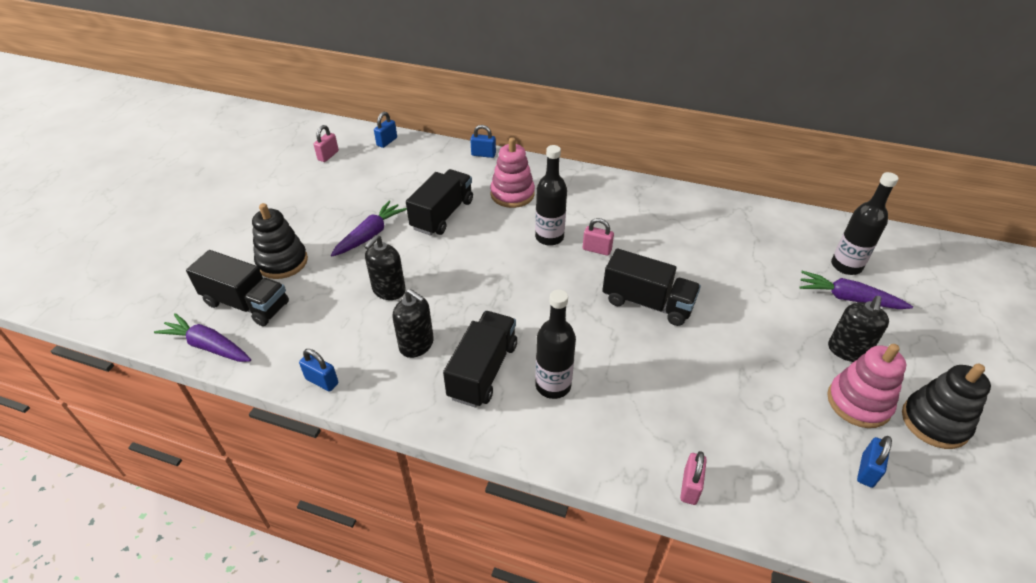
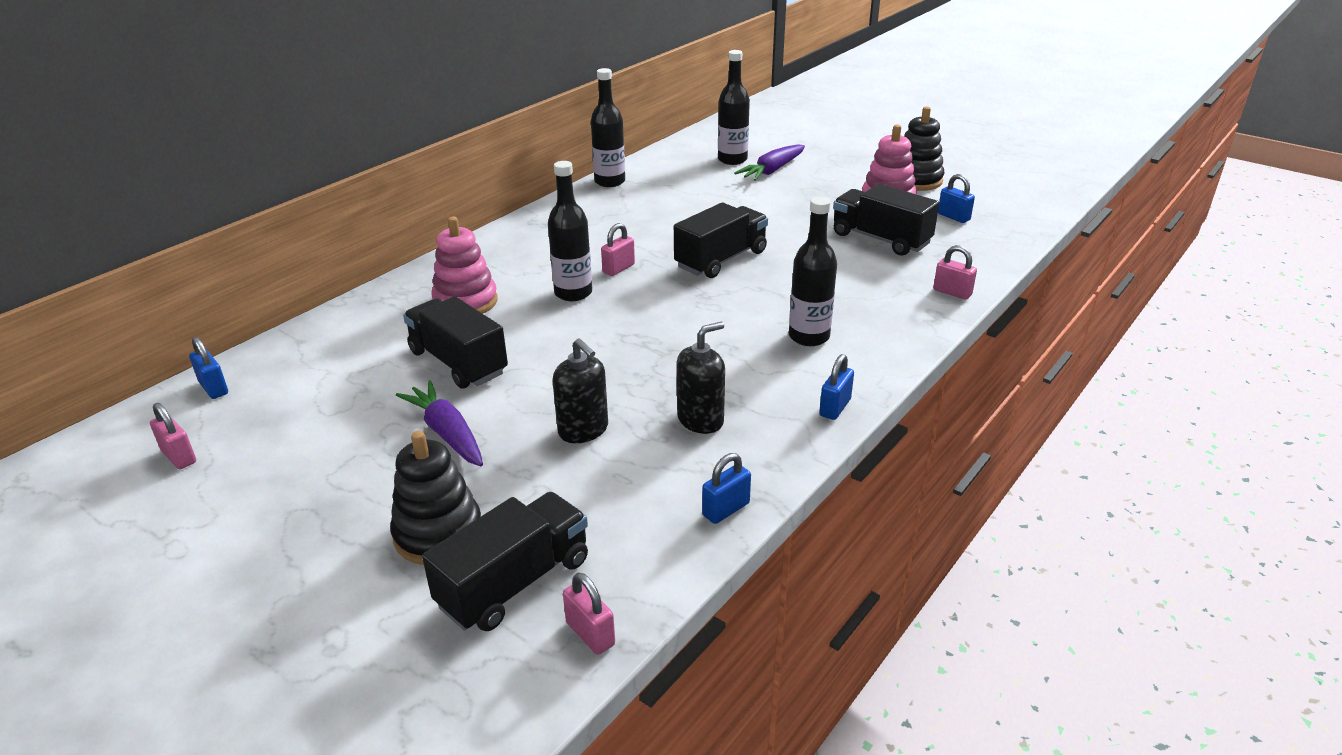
camera: 70 degrees left, 10 degrees down
purple carrot [154,313,251,362] -> pink padlock [563,573,615,655]
black truck [443,311,517,408] -> black truck moved to [833,184,939,256]
blue padlock [470,125,496,158] -> blue padlock moved to [819,354,854,420]
black soap dispenser [828,296,889,362] -> none
none -> black bottle [591,68,625,187]

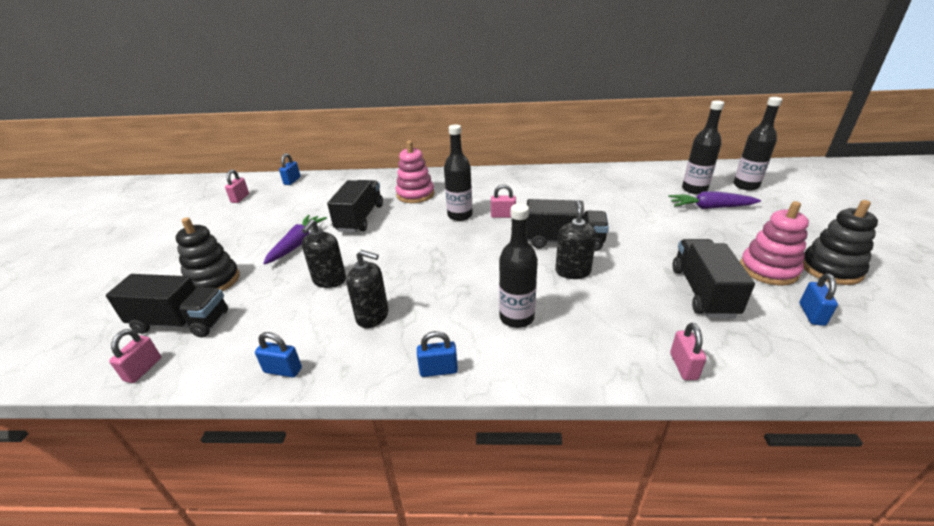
camera: 55 degrees right, 0 degrees up
black bottle [591,68,625,187] -> black bottle moved to [733,97,782,190]
none -> black soap dispenser [555,201,596,279]

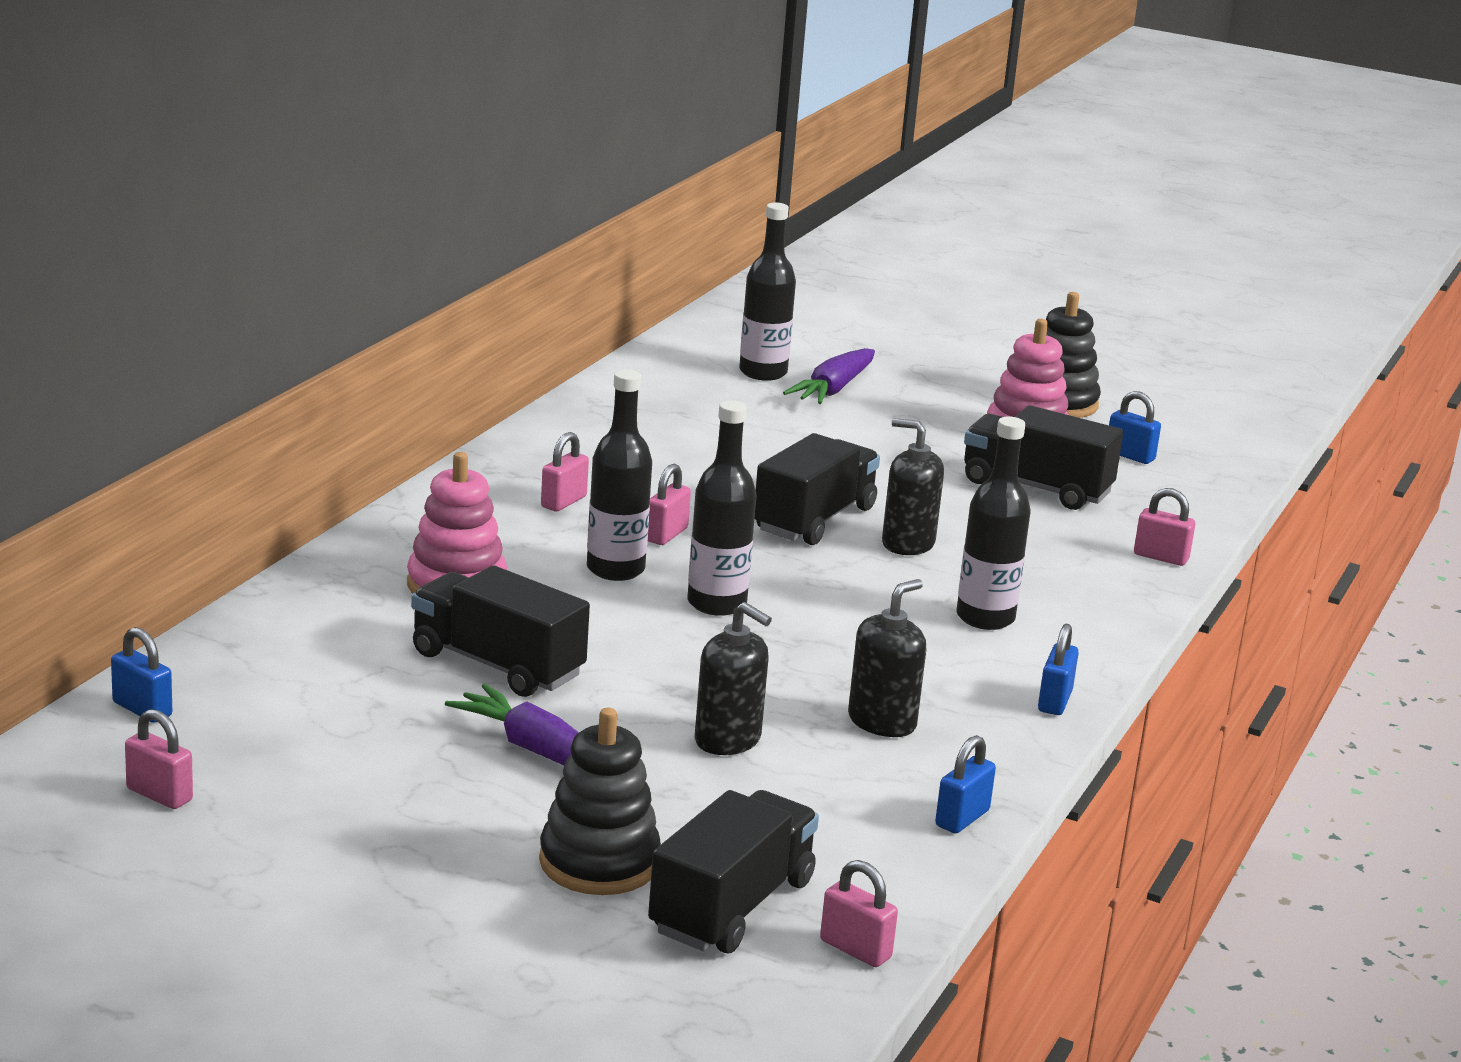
camera: 70 degrees left, 10 degrees down
black bottle [733,97,782,190] -> black bottle moved to [687,400,757,616]
none -> pink padlock [541,432,589,511]

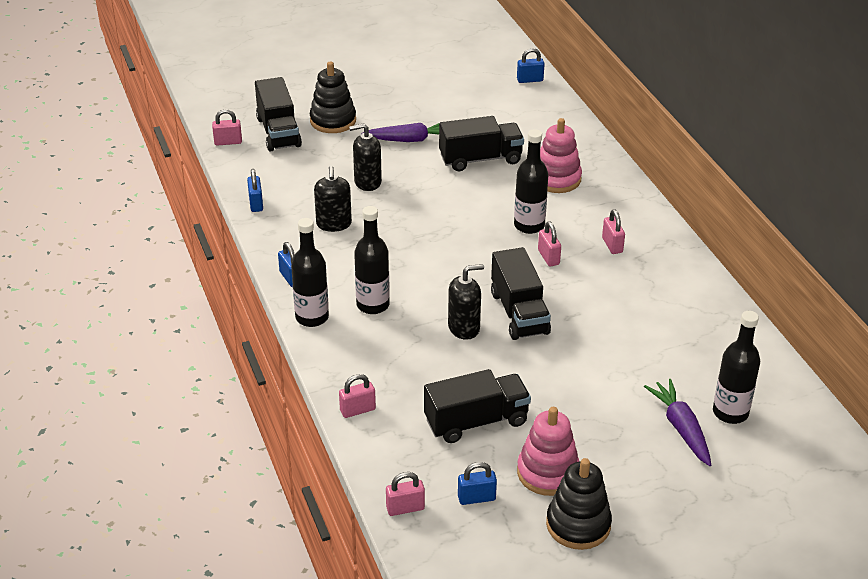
camera: 135 degrees right, 15 degrees up
pink padlock [125,709,193,809] -> pink padlock moved to [386,472,425,516]
black bottle [687,400,757,616] -> black bottle moved to [291,218,329,327]

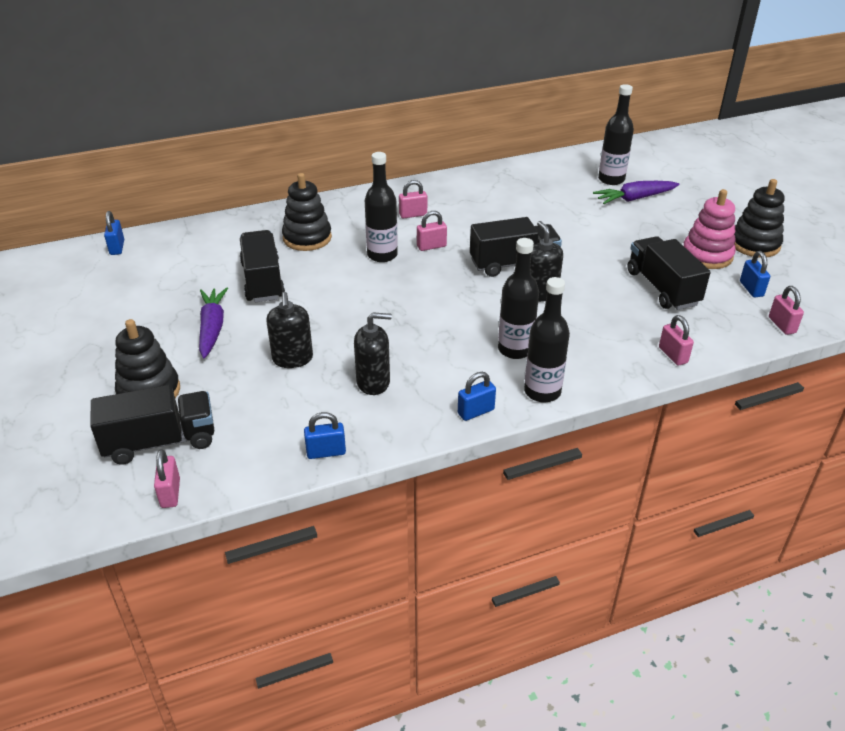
camera: 90 degrees left, 0 degrees up
pink stacking toy [540,118,582,193] -> black stacking toy [282,173,332,251]

